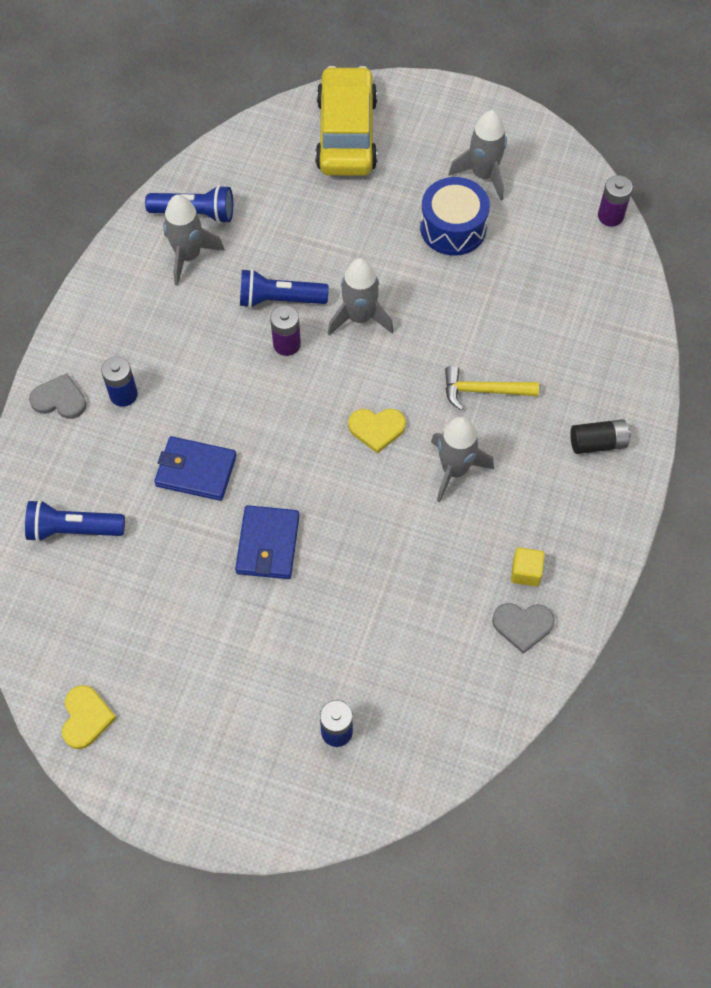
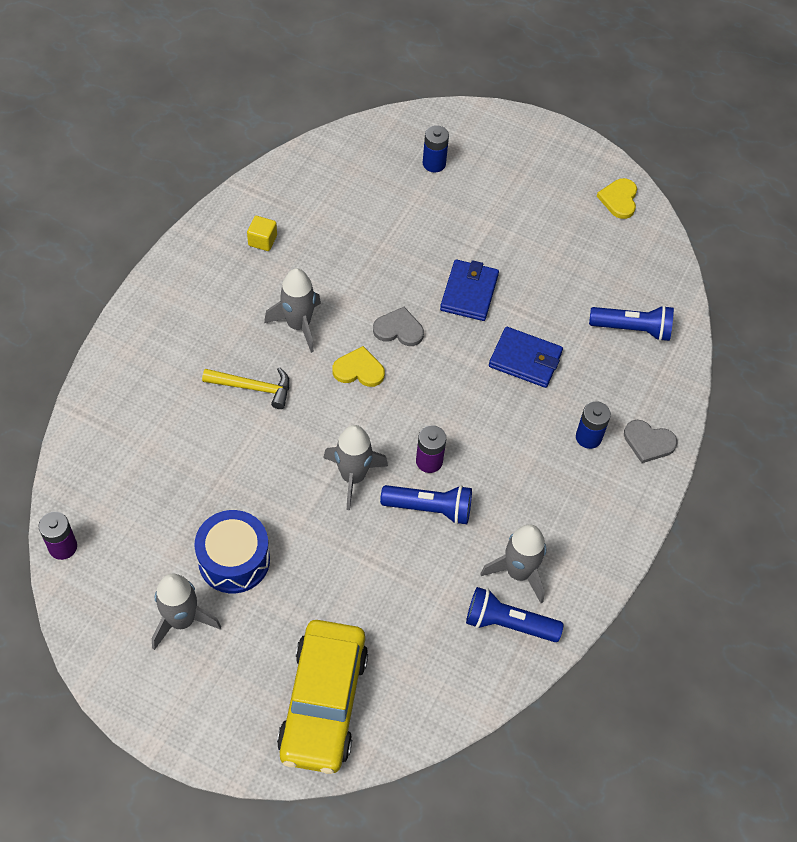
camera: 175 degrees left, 5 degrees down
grey heart [492,603,555,654] -> grey heart moved to [373,307,424,346]
black battery [570,419,631,454] -> none

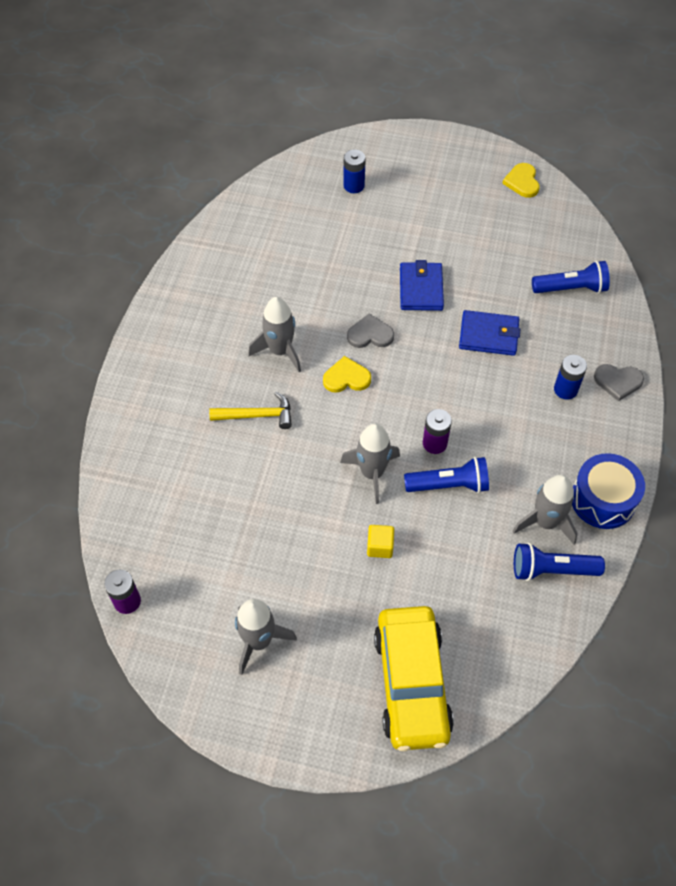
camera: 10 degrees left, 0 degrees up
blue drum [195,510,270,593] -> blue drum moved to [572,453,645,529]
yellow cube [247,216,277,251] -> yellow cube moved to [367,525,394,558]

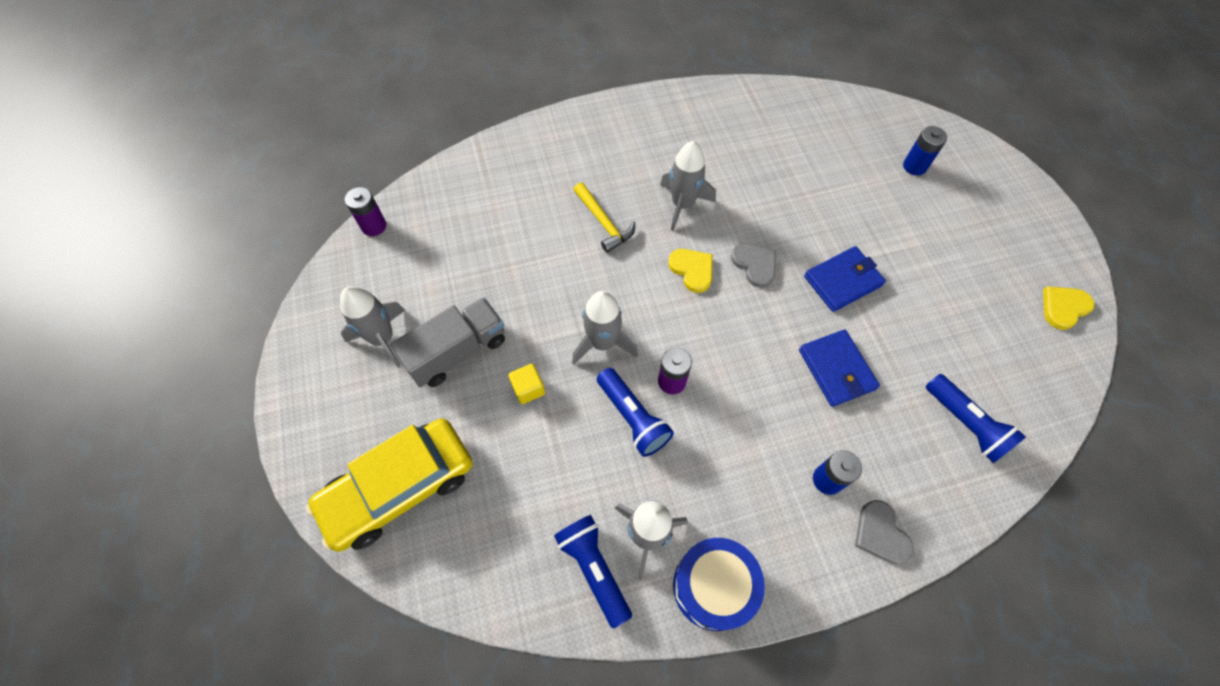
camera: 60 degrees right, 5 degrees up
none -> grey truck [390,297,505,387]

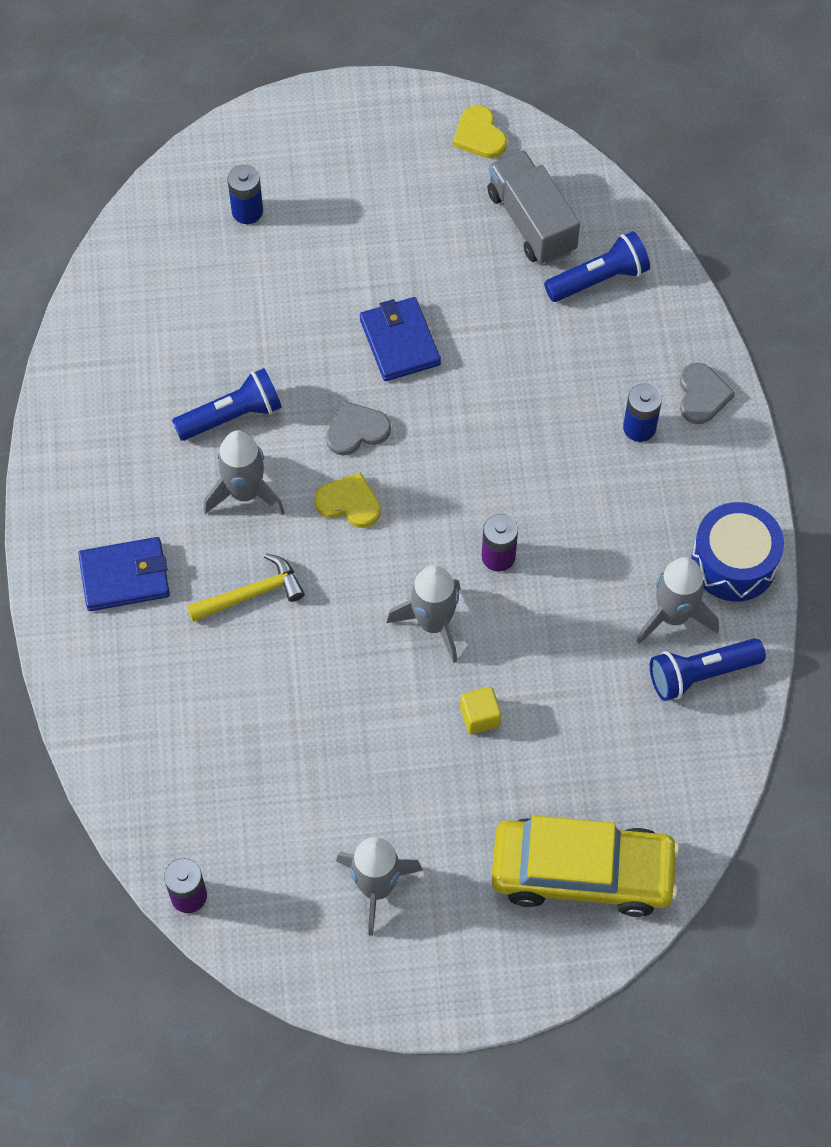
camera: 80 degrees left, 0 degrees up
yellow car [306,418,473,552] -> yellow car turned 60 degrees counterclockwise [491,815,680,917]
grey truck [390,297,505,387] -> grey truck moved to [487,150,580,265]
blue flashlight [597,368,674,457] -> blue flashlight moved to [172,368,282,441]
yellow heart [668,249,713,293] -> yellow heart turned 45 degrees clockwise [314,472,381,528]
blue wallet [799,329,880,407] -> blue wallet moved to [78,537,170,611]
grey heart [855,500,914,564] -> grey heart turned 75 degrees counterclockwise [680,363,735,424]

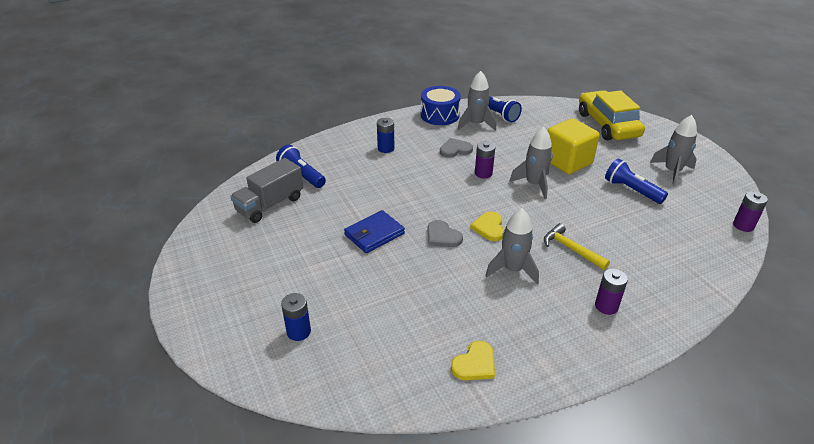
camera: 110 degrees left, 25 degrees down
blue wallet [78,537,170,611] -> purple battery [595,268,628,315]
blue flashlight [172,368,282,441] -> blue flashlight moved to [605,158,668,204]
yellow heart [453,105,507,158] -> yellow heart moved to [451,341,495,380]
yellow cube [460,687,501,734] -> yellow cube [547,118,600,174], size x2.25
grey heart [680,363,735,424] -> grey heart moved to [440,138,473,158]

